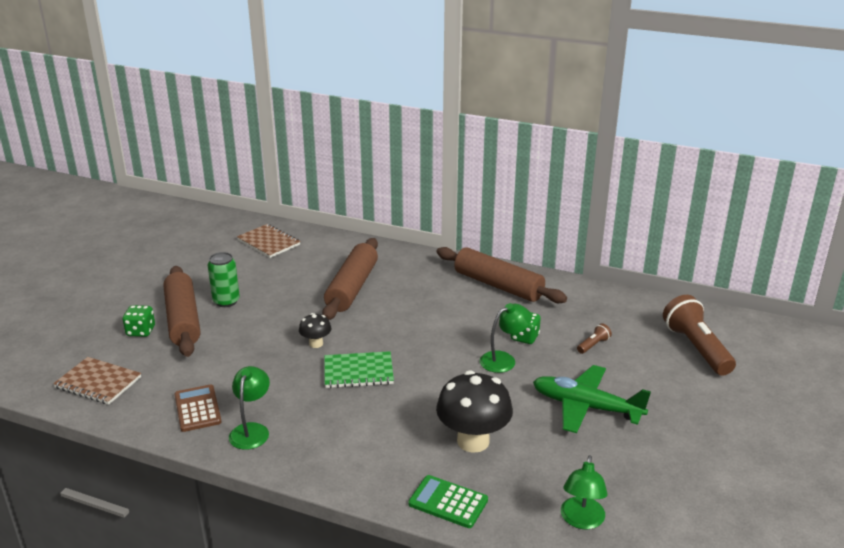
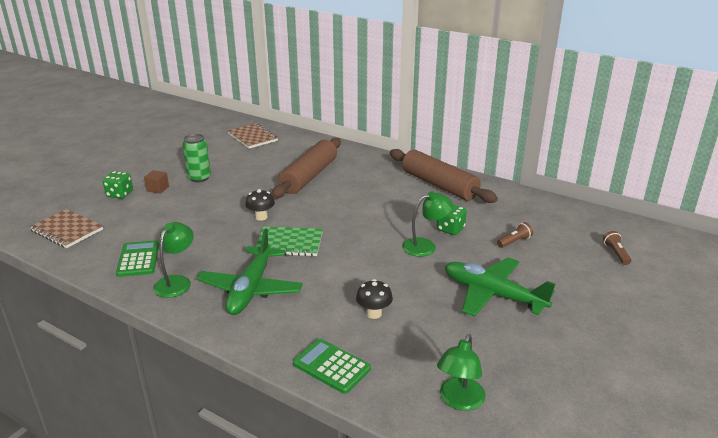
camera: 10 degrees right, 0 degrees up
brown rolling pin [163,266,200,357] -> brown cube [144,170,169,194]
brown calculator [174,384,222,432] -> green calculator [116,240,159,277]
black mushroom [436,370,513,453] -> black mushroom [356,279,393,319], size x0.50
brown flashlight [663,295,736,376] -> brown flashlight [603,231,631,265], size x0.44
none -> green plane [197,229,303,315]

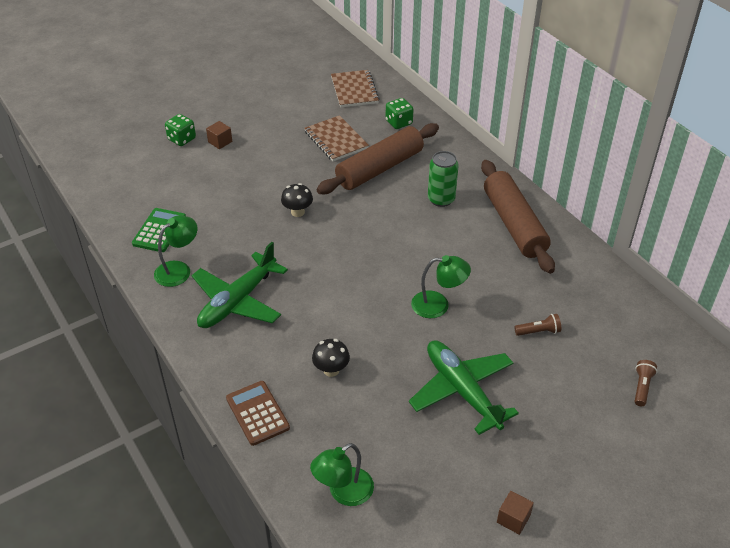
camera: 25 degrees right, 15 degrees up
brown notebook [29,209,103,248] -> brown notebook moved to [304,115,369,161]
green can [182,134,211,182] -> green can moved to [428,151,459,207]
green notebook [256,226,323,256] -> none
green calculator [293,339,371,394] -> brown calculator [226,381,290,446]
green dice [437,204,467,235] -> green dice moved to [385,98,413,129]
none -> brown cube [497,491,534,535]

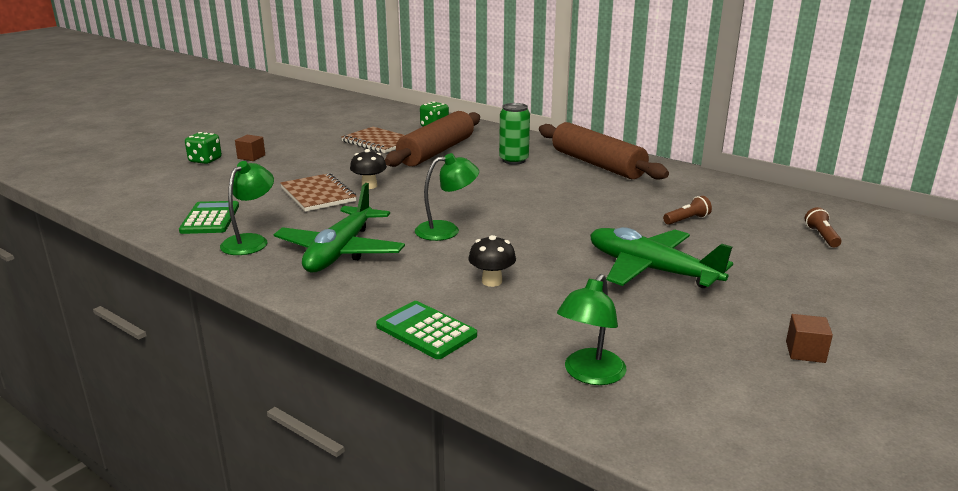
camera: 20 degrees left, 20 degrees down
brown calculator [226,381,290,446] -> green calculator [376,301,477,359]
brown notebook [331,70,380,107] -> brown notebook moved to [280,173,357,212]
green lamp [411,255,471,318] -> green lamp moved to [415,153,479,241]

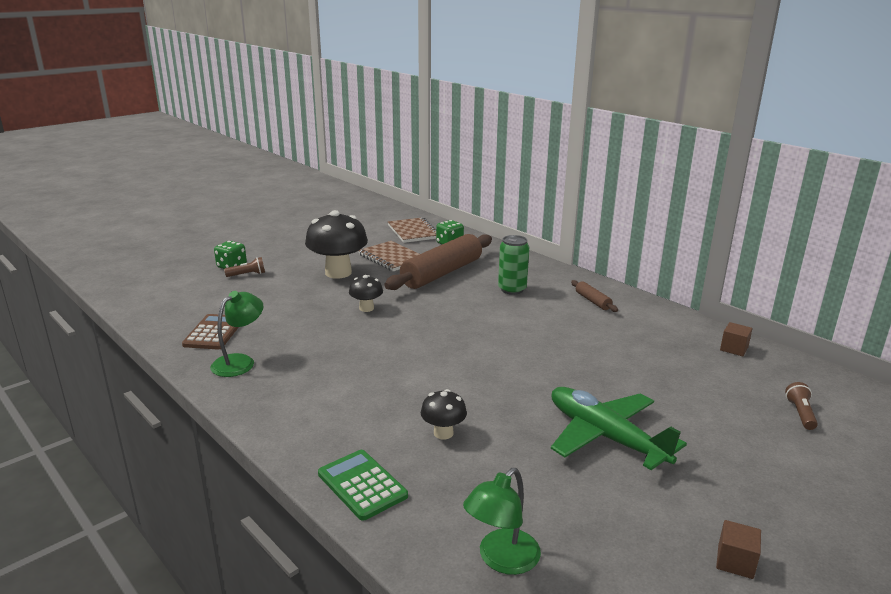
camera: 10 degrees right, 0 degrees up
green calculator [179,201,239,234] -> brown calculator [182,314,239,349]
brown cube [235,135,265,161] -> brown cube moved to [720,322,753,356]
green plane [274,183,405,272] -> none
brown notebook [280,173,357,212] -> brown notebook moved to [388,217,436,243]
green lamp [415,153,479,241] -> none
brown rolling pin [539,122,669,179] -> brown rolling pin [571,280,618,312], size x0.42
brown flashlight [663,196,712,225] -> brown flashlight moved to [224,257,265,277]
none -> black mushroom [305,210,368,279]

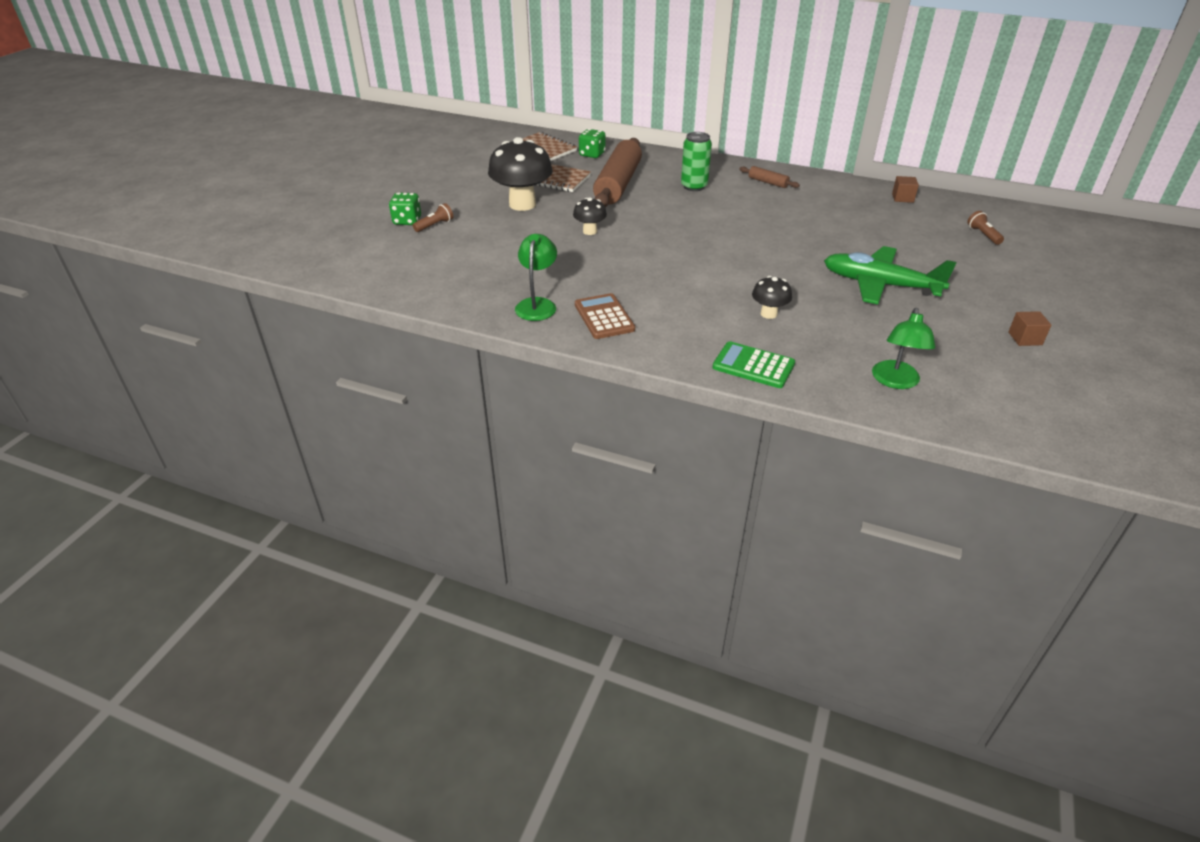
camera: 25 degrees left, 15 degrees up
brown calculator [182,314,239,349] -> brown calculator moved to [575,293,635,339]

